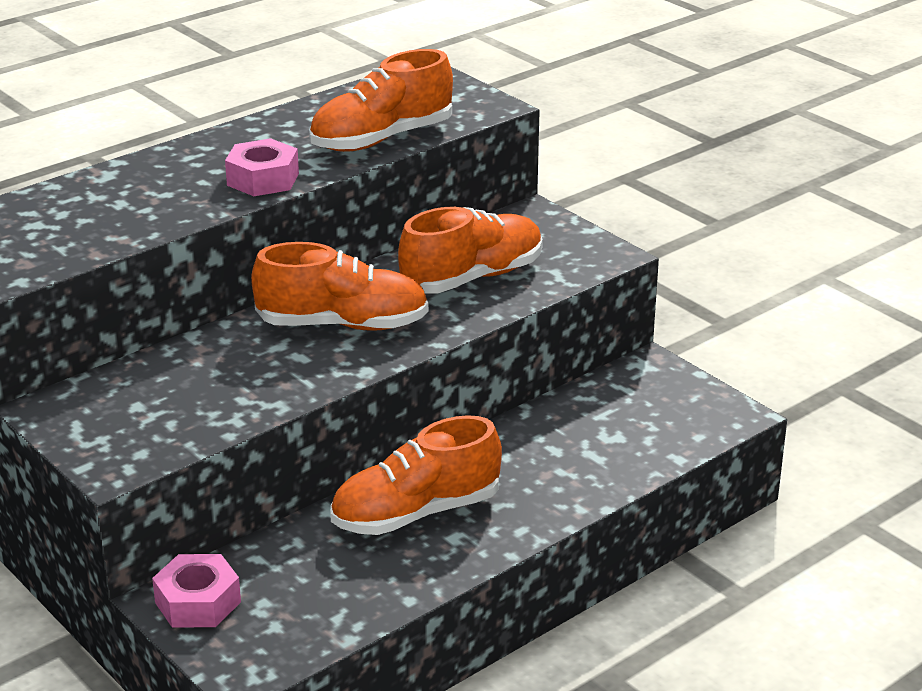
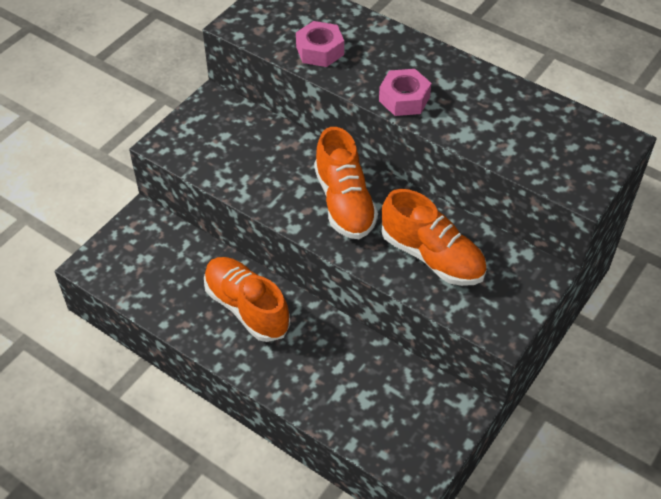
camera: 75 degrees right, 20 degrees up
pink nut [152,554,241,628] -> pink nut moved to [296,21,344,67]
orange shoe [309,49,453,152] -> none

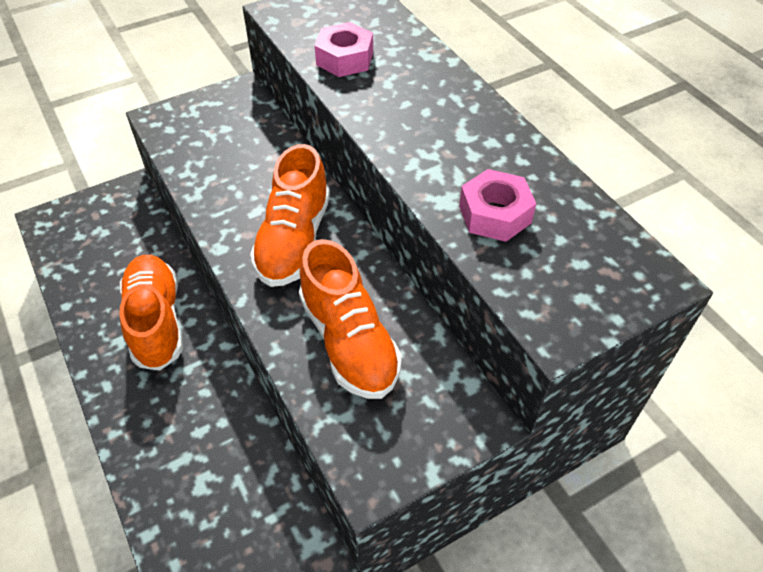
camera: 25 degrees right, 0 degrees up
pink nut [379,69,431,116] -> pink nut moved to [459,169,536,242]

